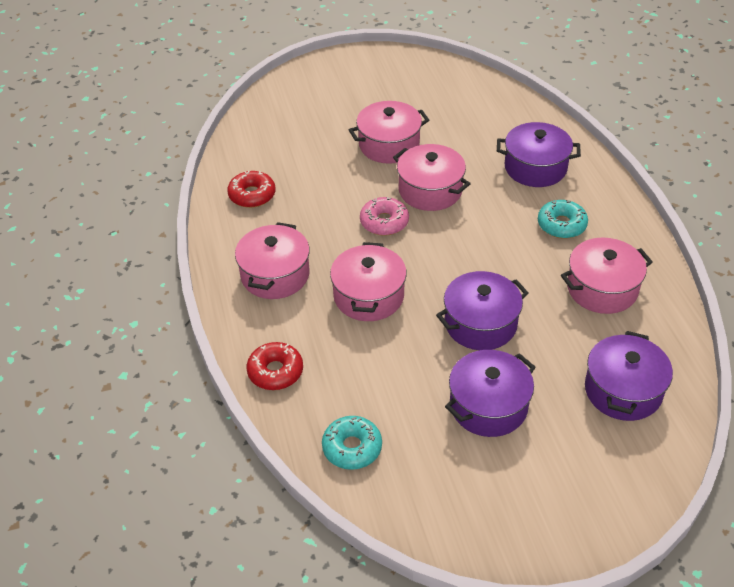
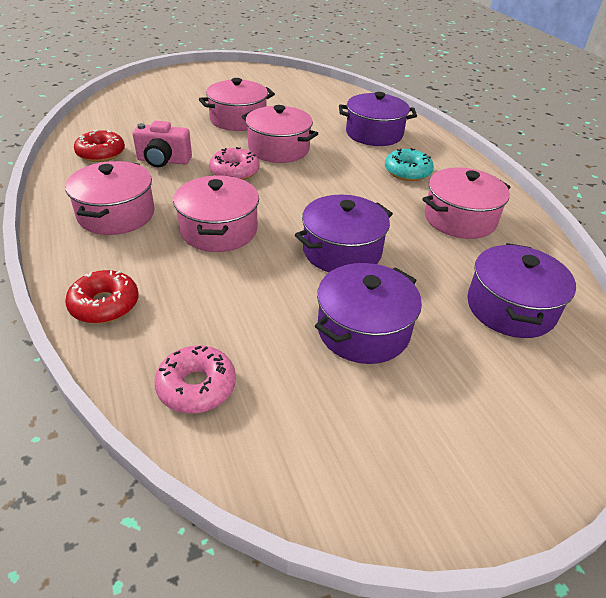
camera: 10 degrees left, 5 degrees down
turquoise donut [322,416,382,470] -> pink donut [154,345,236,413]
none -> pink camera [133,121,192,167]

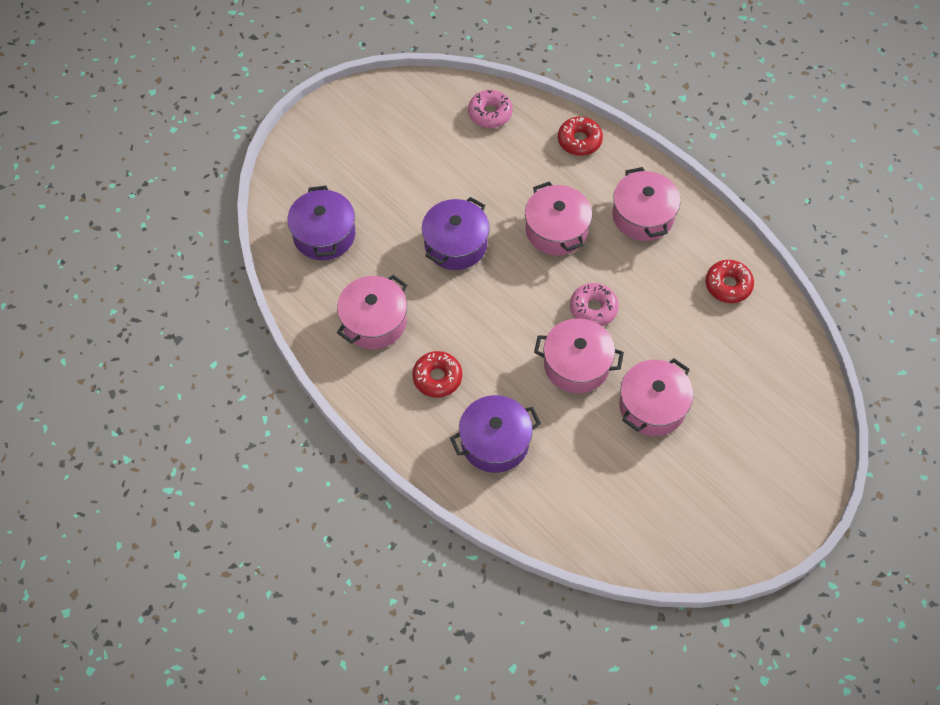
camera: 160 degrees right, 20 degrees up
pink camera [133,121,192,167] -> none
purple pot [315,263,422,364] -> none
turquoise donut [385,148,434,181] -> red donut [412,351,462,398]

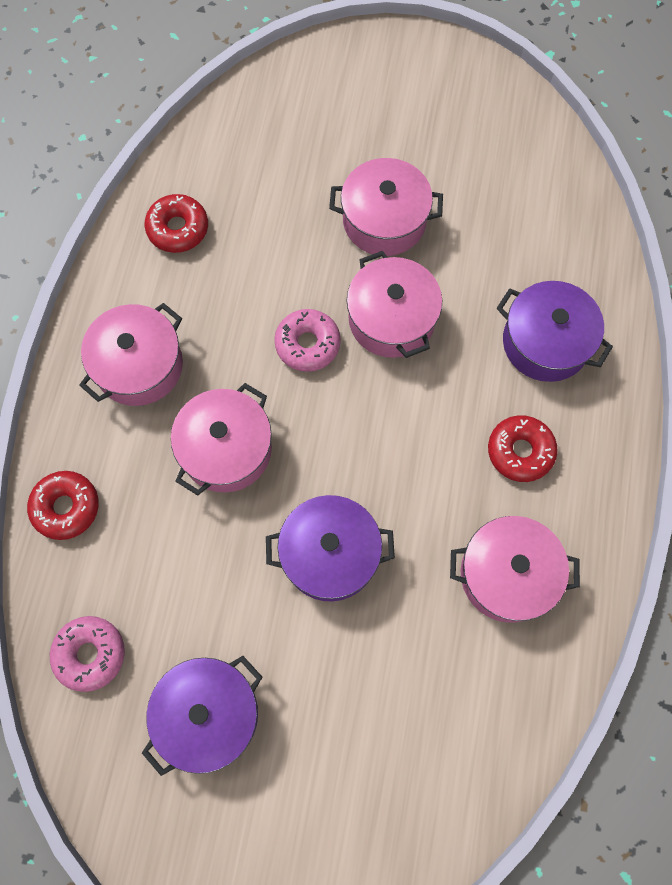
camera: 125 degrees left, 10 degrees up
purple pot [287,186,355,260] -> purple pot moved to [142,656,262,776]

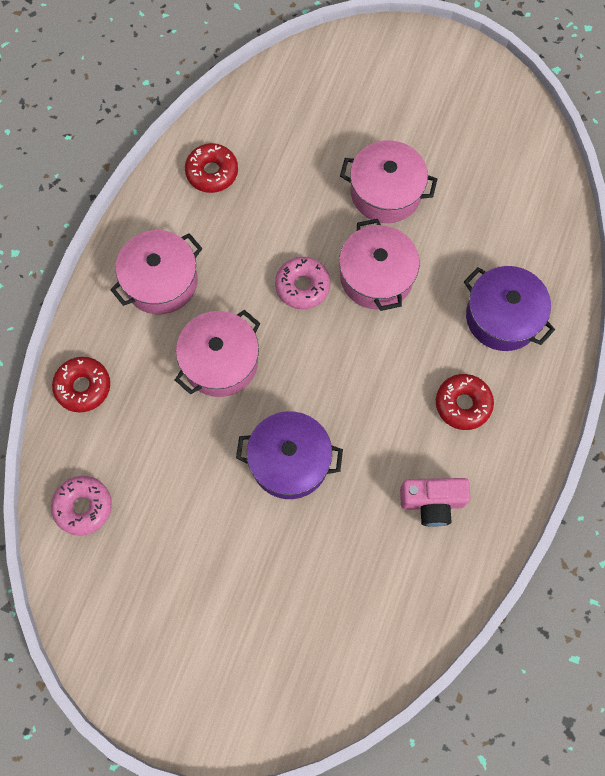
camera: 10 degrees right, 0 degrees up
purple pot [142,656,262,776] -> none
pink pot [450,516,580,623] -> pink camera [400,478,471,527]

